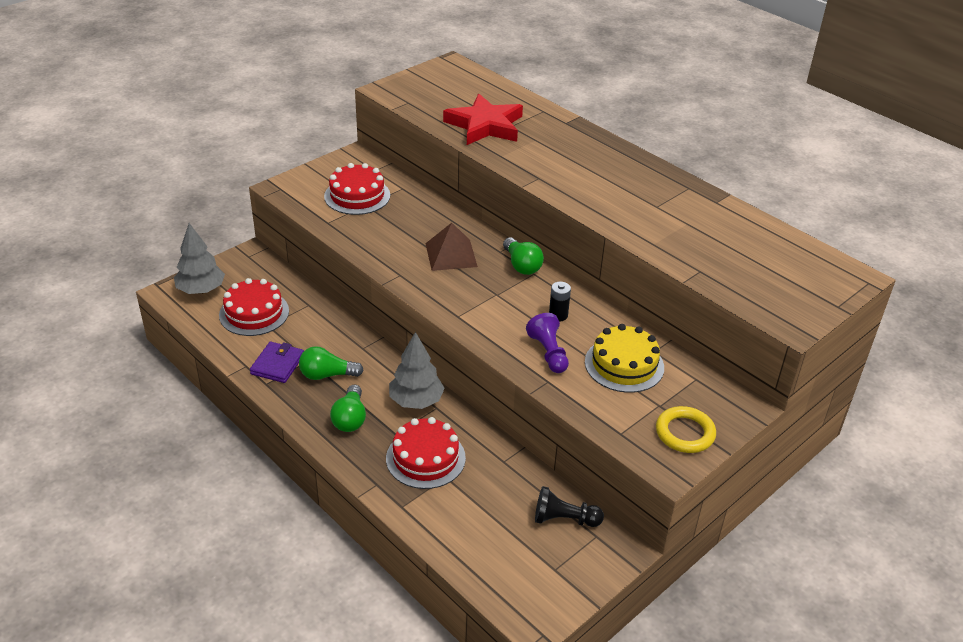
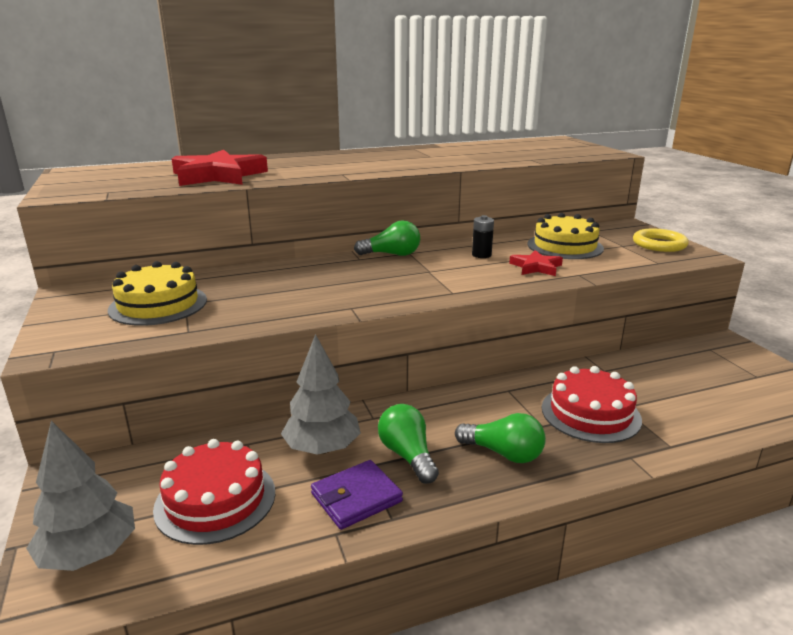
camera: 65 degrees left, 15 degrees down
purple wallet [250,342,304,383] -> purple wallet turned 75 degrees counterclockwise [311,460,403,530]
green light bulb [299,346,364,380] -> green light bulb turned 135 degrees clockwise [378,404,439,484]
red cake [324,163,390,215] -> yellow cake [108,261,207,326]
grey tree [389,332,445,409] -> grey tree moved to [281,334,361,455]
brown pyramid [425,223,478,271] -> none
purple pawn [526,313,569,373] -> red star [509,250,563,276]
black pawn [535,486,604,527] -> none

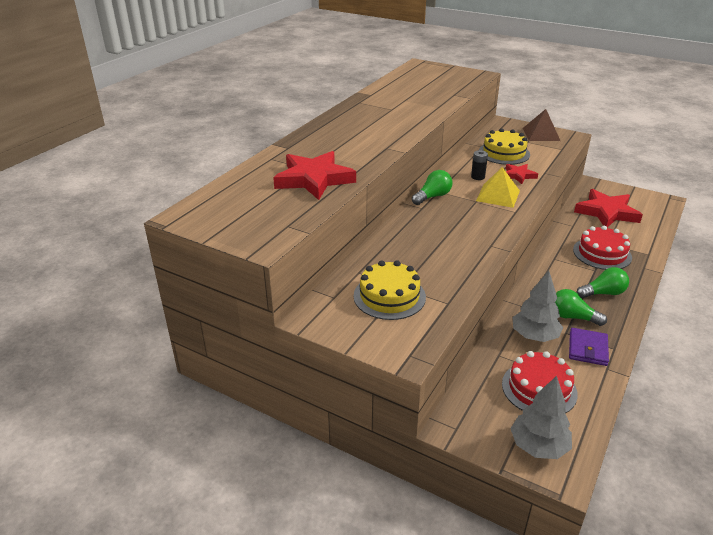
camera: 40 degrees left, 10 degrees up
yellow ring [633,228,689,252] -> brown pyramid [523,109,560,141]
none -> yellow pyramid [476,167,520,208]
none -> red star [574,189,643,227]

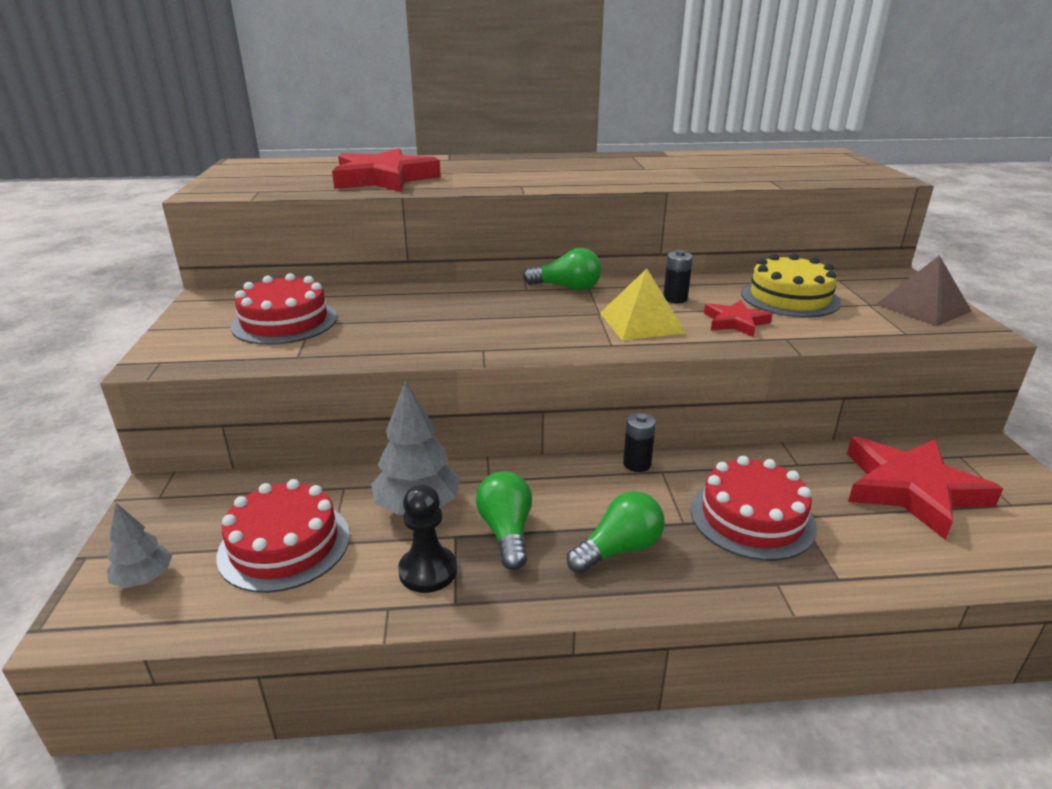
camera: 55 degrees right, 5 degrees down
yellow cake [354,260,426,320] -> red cake [231,273,337,345]
grey tree [510,376,572,459] -> grey tree [107,503,172,588], size x0.59
purple wallet [569,328,609,366] -> black pawn [398,485,457,593]
green light bulb [577,267,629,298] -> green light bulb turned 75 degrees counterclockwise [567,491,665,574]
none -> black battery [623,413,656,472]

